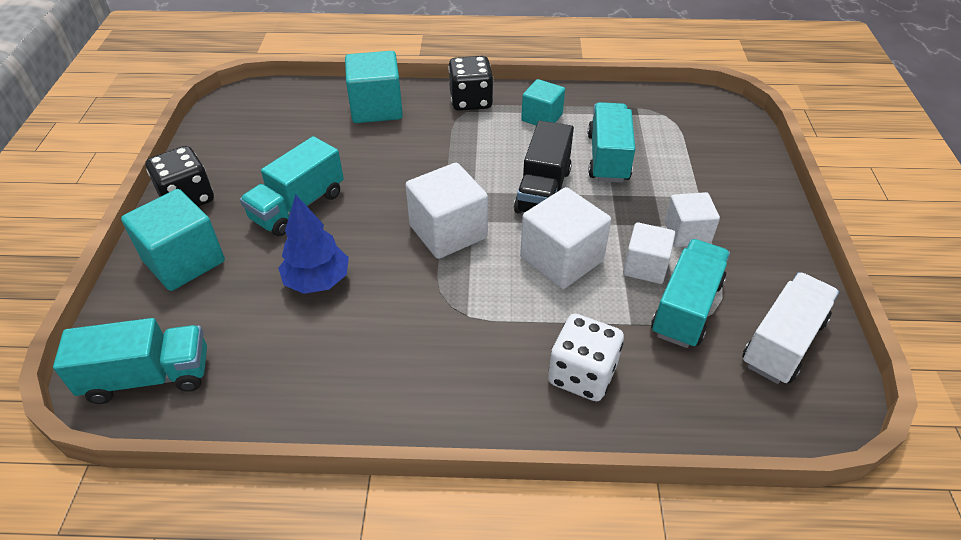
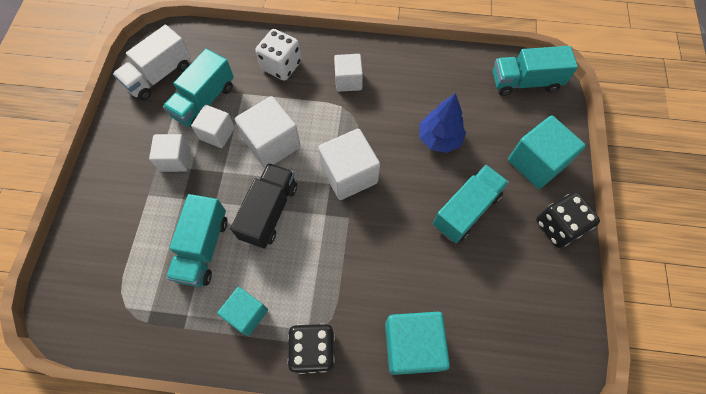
camera: 175 degrees left, 20 degrees up
none -> white cube [334,54,363,92]

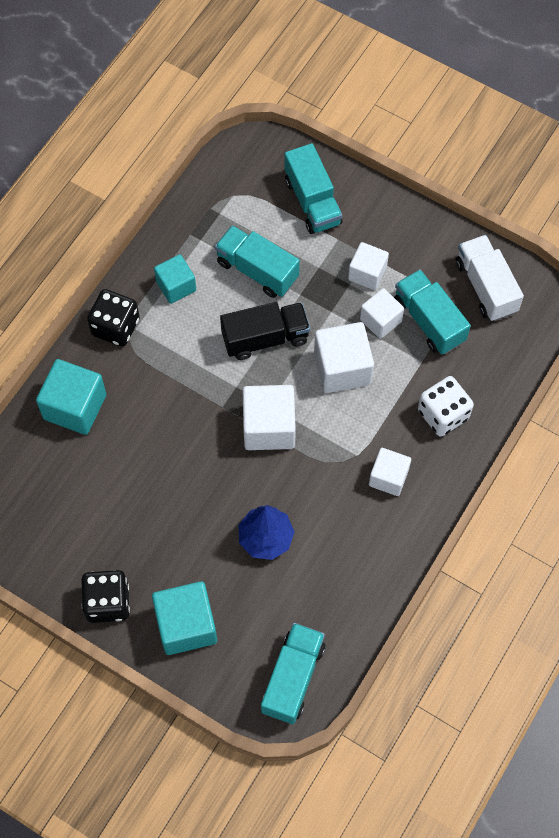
camera: 115 degrees right, 0 degrees up
black truck [230,163,297,249] -> black truck turned 60 degrees counterclockwise [220,302,310,360]
turquoise truck [433,165,509,243] -> turquoise truck moved to [284,143,342,234]

